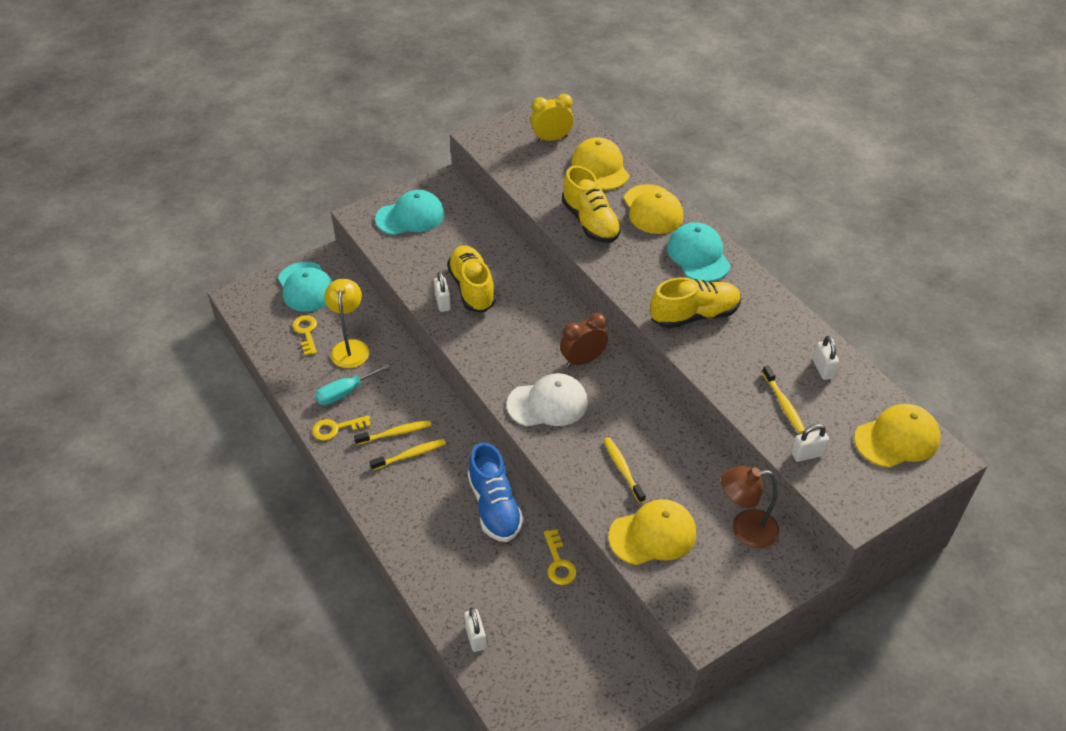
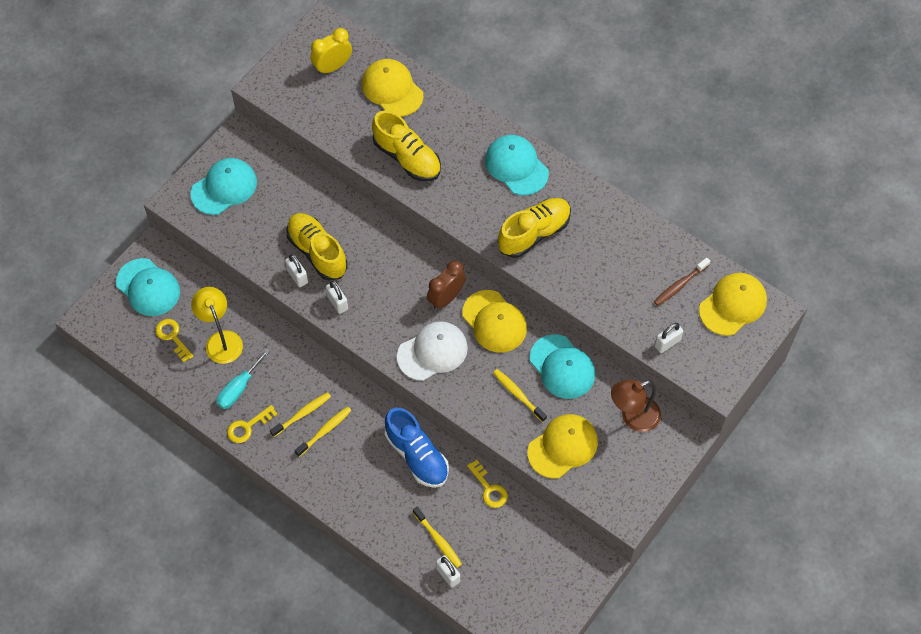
camera: 20 degrees left, 15 degrees up
yellow cap [624,184,683,234] -> yellow cap moved to [462,290,527,353]
yellow toothbrush [762,365,805,434] -> yellow toothbrush moved to [413,507,462,568]
white padlock [813,336,839,380] -> white padlock moved to [326,281,348,314]
none -> turquoise cap [530,334,595,399]
none -> brown toothbrush [654,258,710,306]

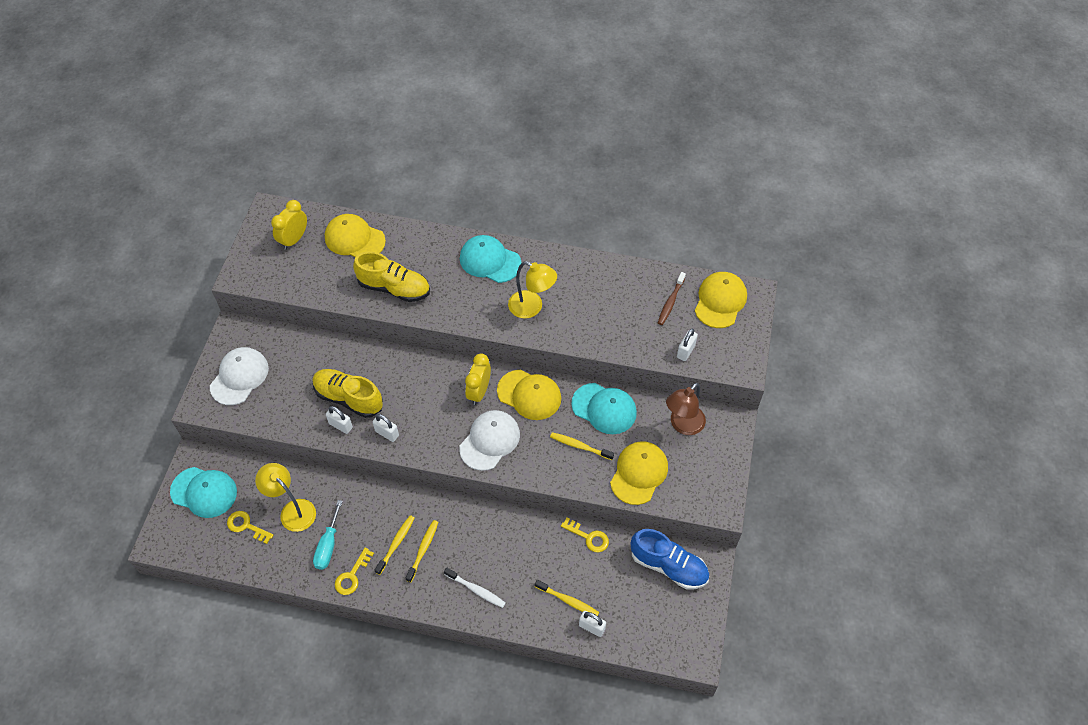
camera: 25 degrees left, 5 degrees down
turquoise cap [191,158,257,215] -> white cap [210,347,269,405]
blue shoe [385,407,449,488] -> blue shoe moved to [631,529,709,589]
brown clock [427,261,466,310] -> yellow clock [465,353,491,405]
yellow shoe [498,198,571,258] -> yellow lamp [508,261,557,319]
none -> white toothbrush [444,568,506,608]

